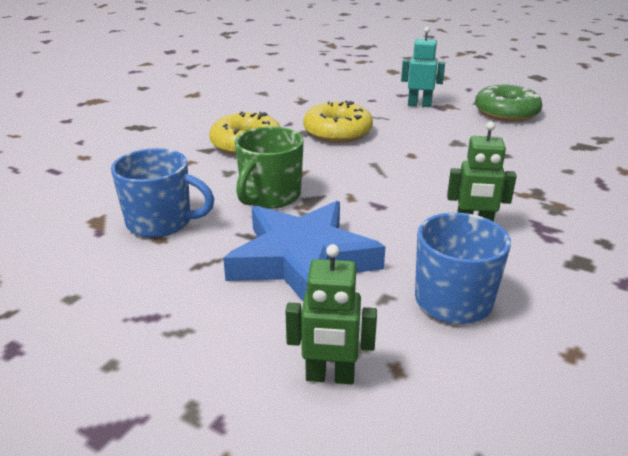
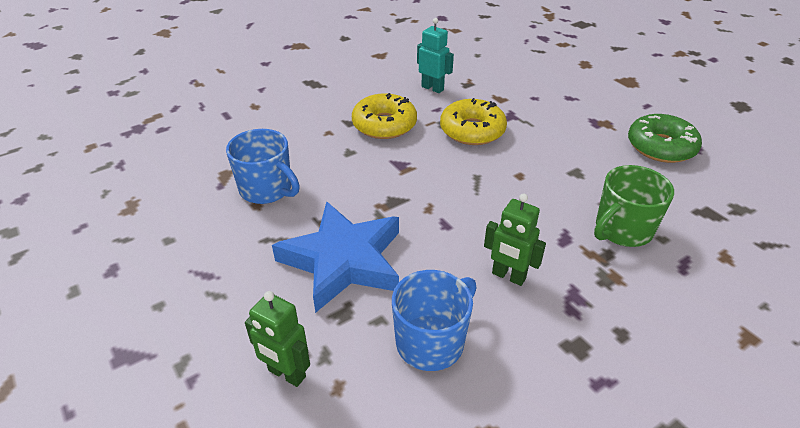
camera: 25 degrees right, 10 degrees up
green mug [235,127,304,209] -> green mug moved to [594,165,674,247]
turquoise robot [401,27,445,107] -> turquoise robot moved to [417,18,454,93]

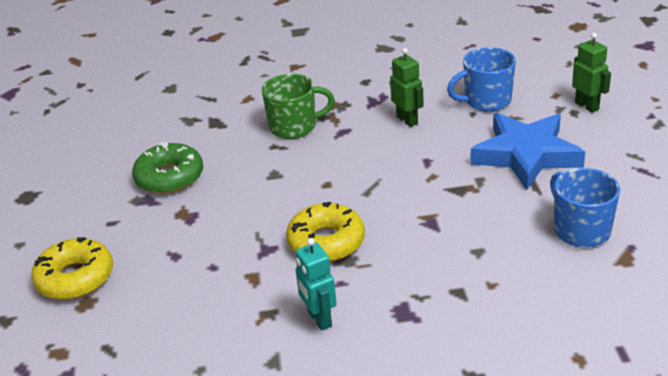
camera: 150 degrees left, 5 degrees down
yellow donut [352,93,417,139] -> yellow donut moved to [31,237,113,300]

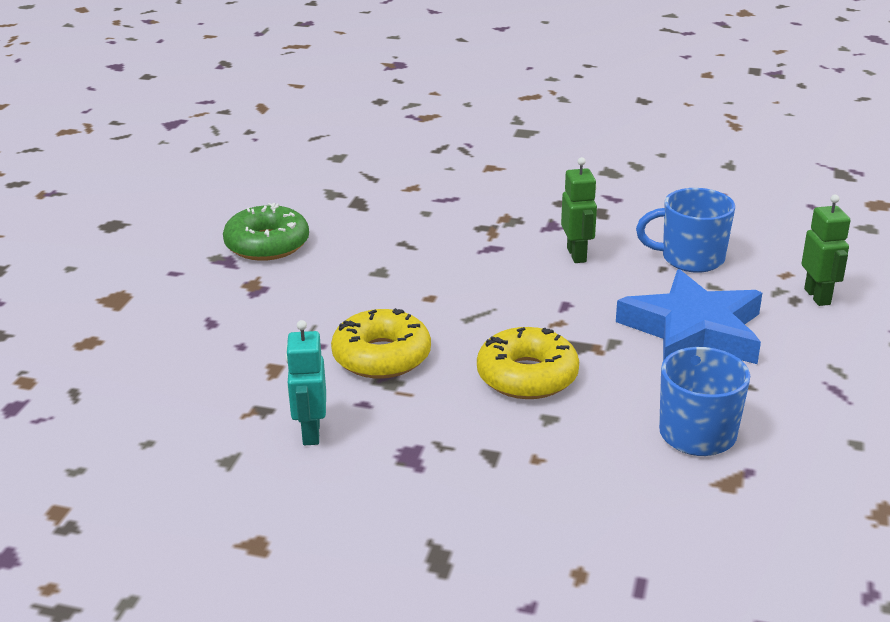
camera: 20 degrees right, 5 degrees down
yellow donut [31,237,113,300] -> yellow donut moved to [477,327,579,399]
green mug [262,74,335,139] -> none

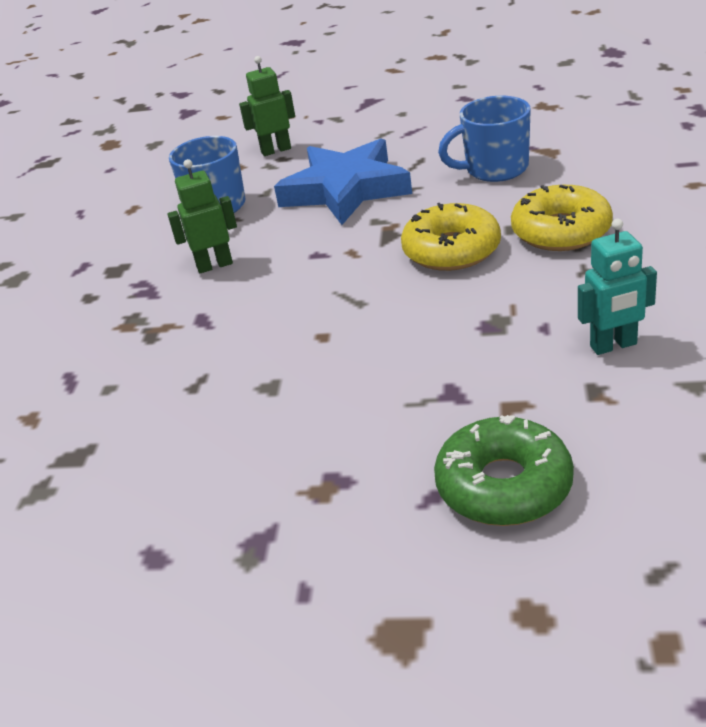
camera: 95 degrees left, 5 degrees up
green donut [223,203,309,261] -> green donut moved to [434,415,574,526]
yellow donut [331,308,431,379] -> yellow donut moved to [511,185,613,251]

